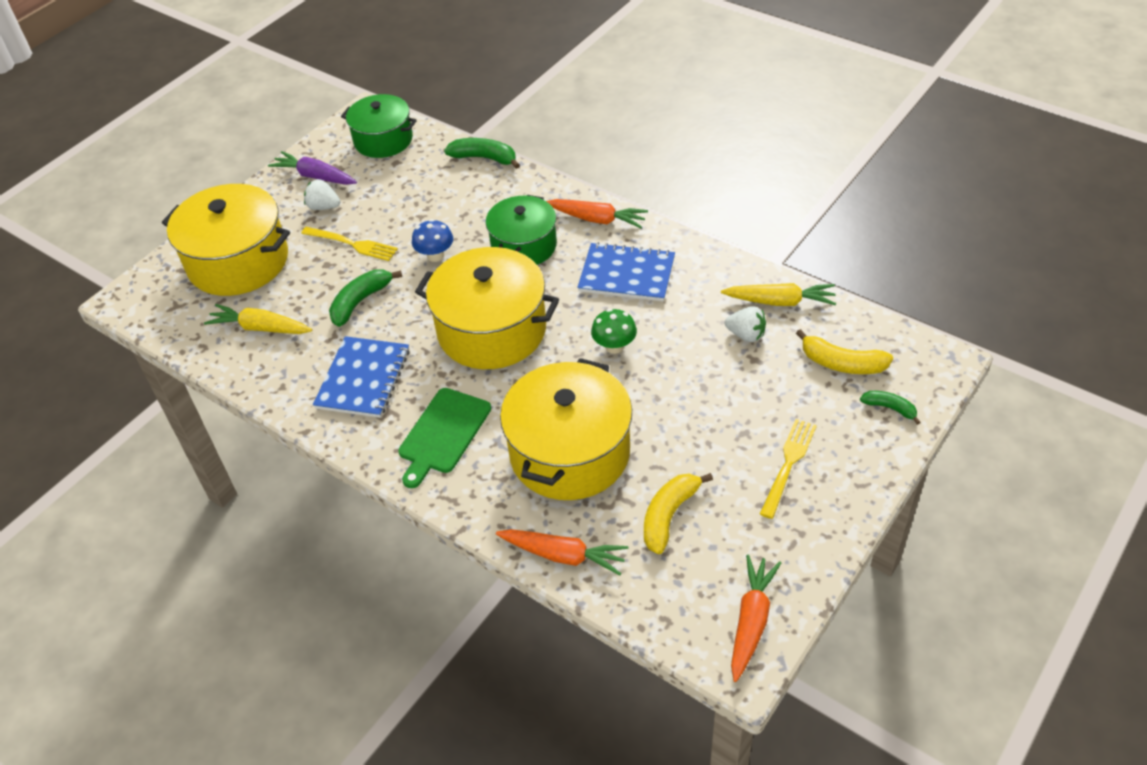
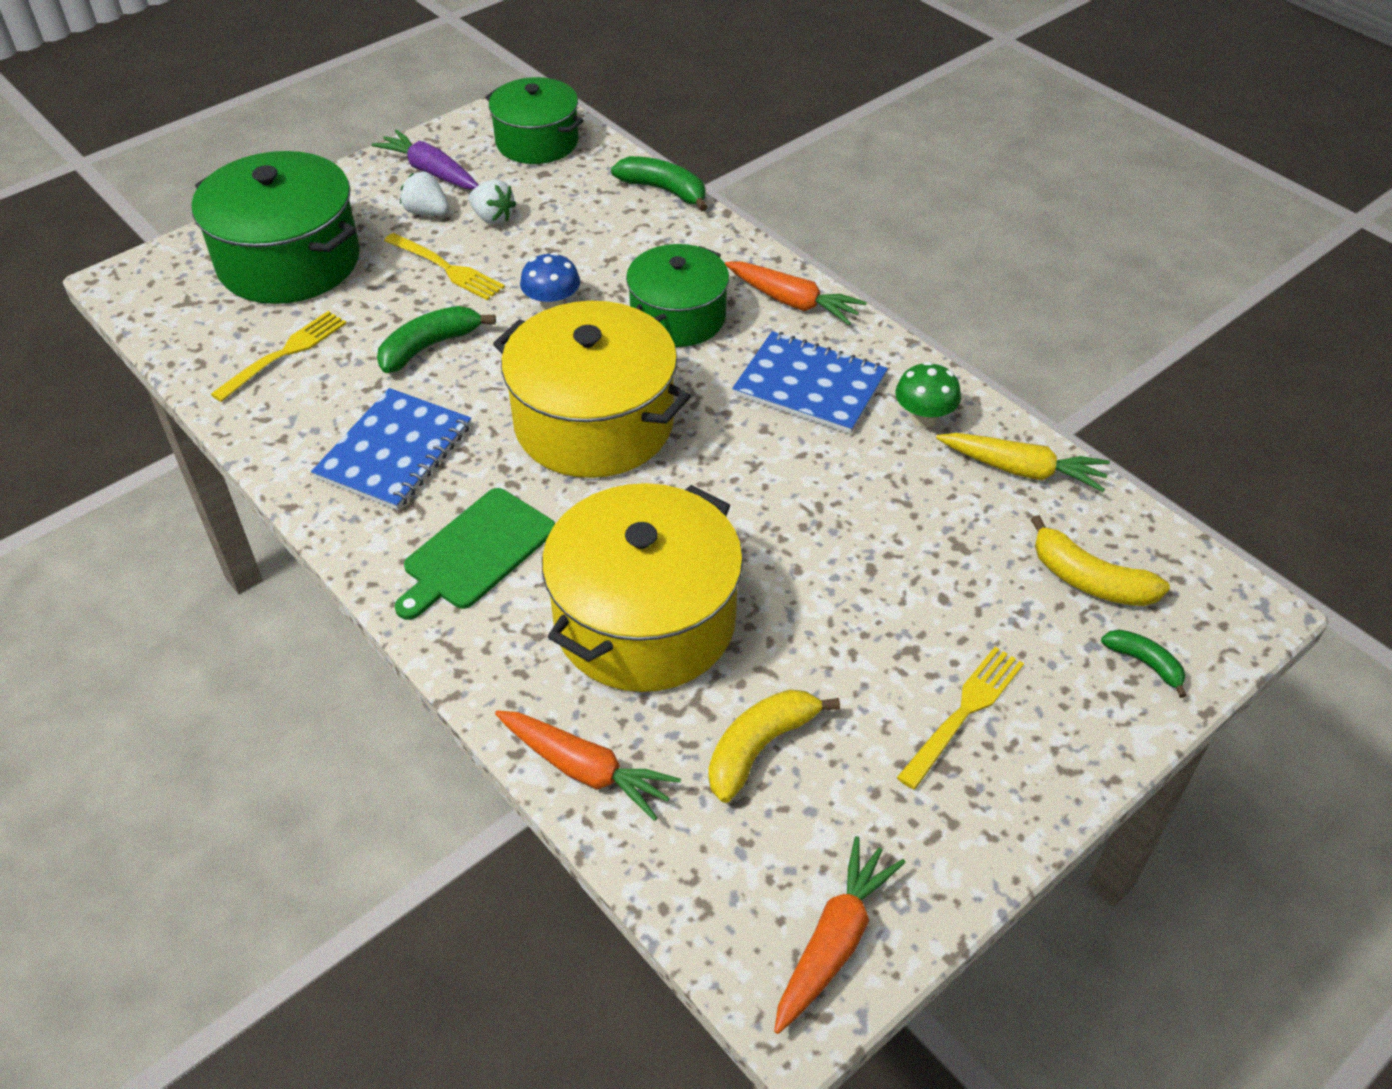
camera: 10 degrees right, 0 degrees up
yellow pot [162,184,290,296] -> green pot [192,151,360,304]
yellow carrot [204,304,313,334] -> yellow fork [211,311,347,402]
green mushroom [591,309,637,354] -> green mushroom moved to [895,362,961,428]
white strawberry [725,306,766,342] -> white strawberry moved to [468,179,516,225]

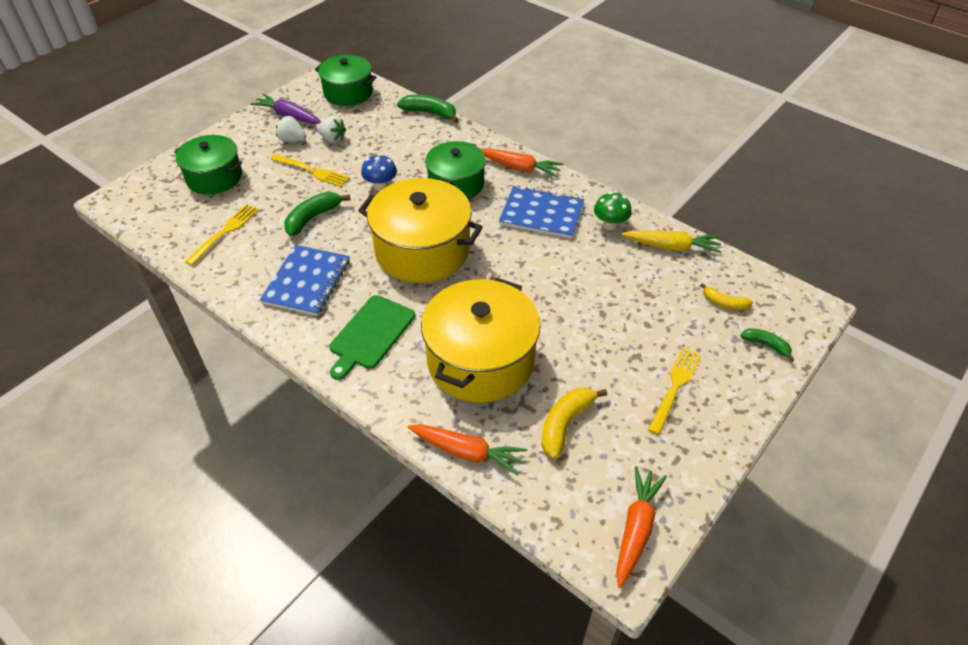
camera: 10 degrees left, 0 degrees up
green pot [192,151,360,304] -> green pot [174,135,242,194], size x0.64
yellow banana [1031,515,1170,606] -> yellow banana [701,283,753,310], size x0.62

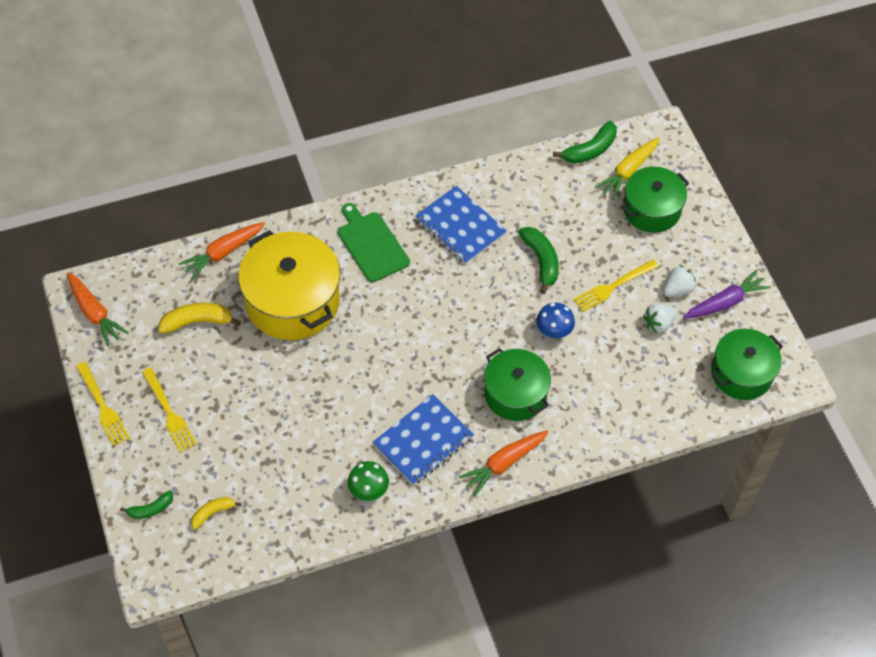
camera: 120 degrees right, 10 degrees up
yellow fork [185,204,259,266] -> yellow fork moved to [76,362,130,446]
yellow pot [358,178,483,283] -> none
green banana [397,95,459,123] -> green banana moved to [553,121,617,164]
yellow banana [542,388,607,459] -> yellow banana turned 75 degrees counterclockwise [158,303,241,334]
yellow carrot [622,230,721,254] -> yellow carrot moved to [595,138,660,200]

